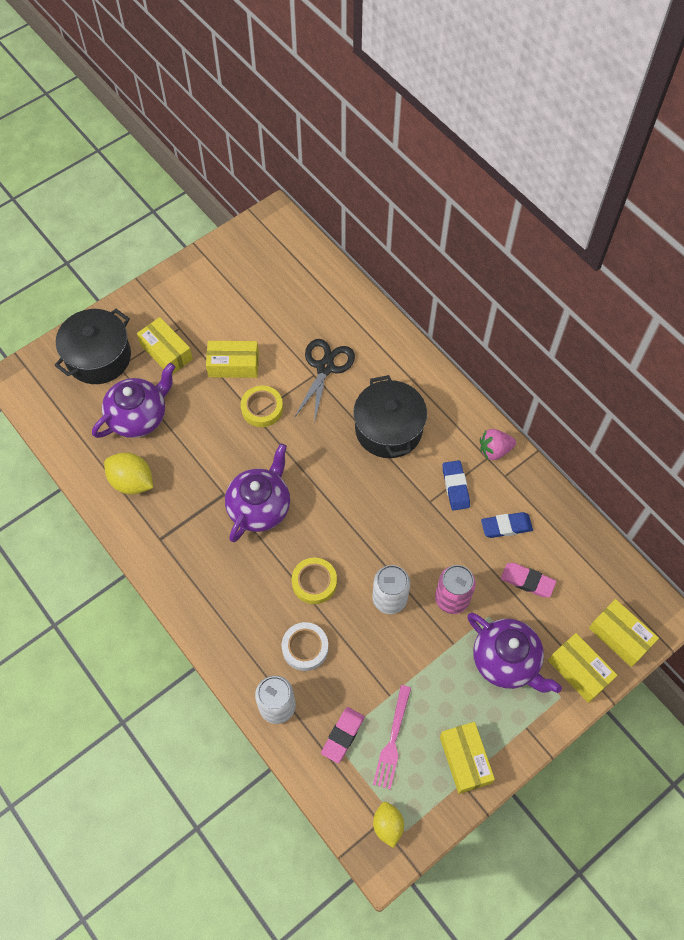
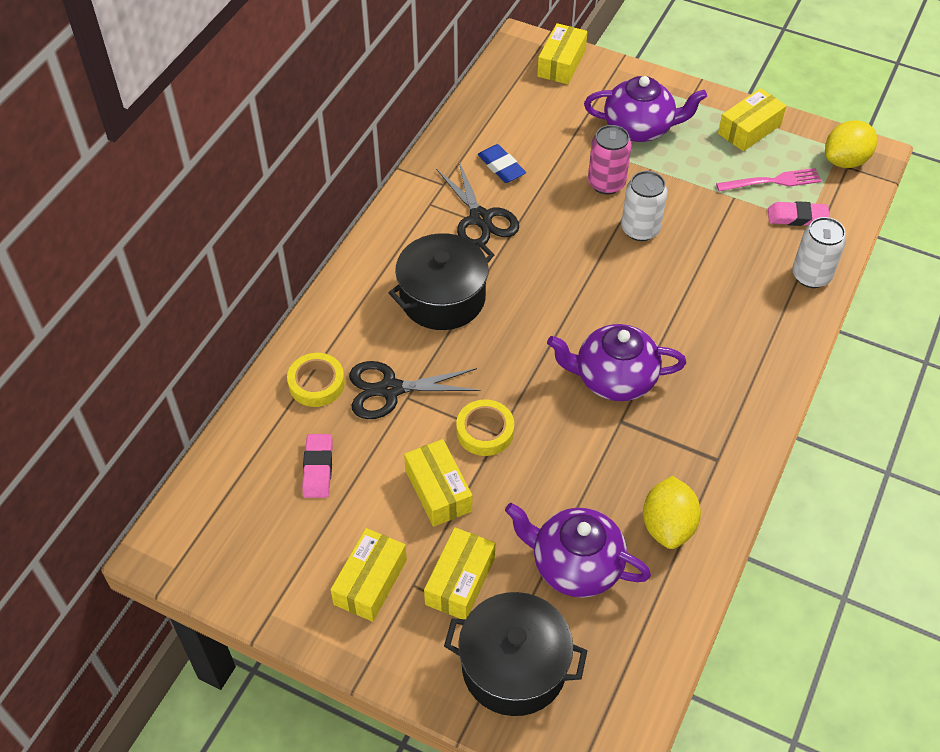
camera: 115 degrees left, 10 degrees down
white tape [282,622,328,671] -> none
yellow tape [292,558,337,604] -> yellow tape moved to [287,353,345,407]
yellow lemon [373,802,404,848] -> yellow lemon [825,120,877,168], size x1.51
blue eraser [443,460,470,511] -> black scissors [436,162,519,248]
purple teapot [467,613,562,693] -> purple teapot turned 75 degrees clockwise [584,76,707,142]
pink strawberry [480,429,516,460] -> none
pink eraser [501,563,556,597] -> pink eraser moved to [302,434,333,498]
yellow box [548,633,617,703] -> yellow box moved to [331,528,407,622]

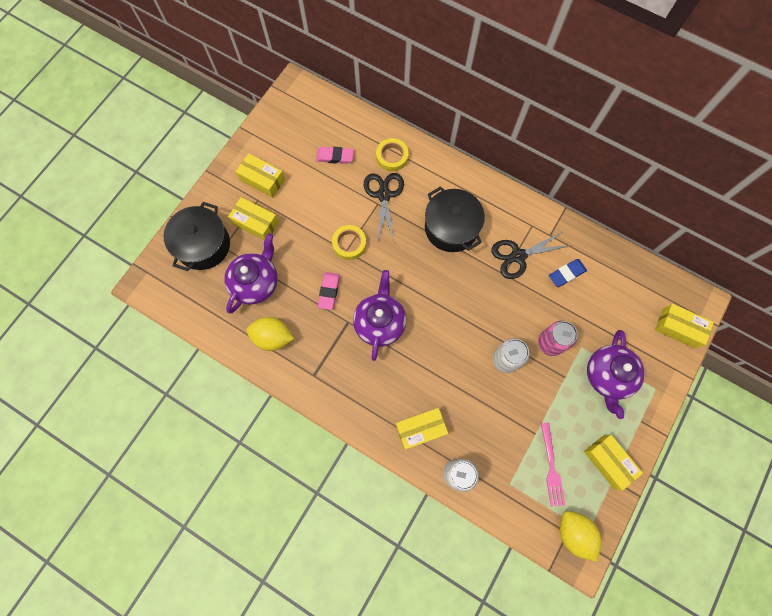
camera: 95 degrees right, 20 degrees up
yellow box [404,439,472,527] -> yellow box moved to [396,408,448,450]
pink eraser [768,201,830,226] -> pink eraser moved to [318,272,340,310]

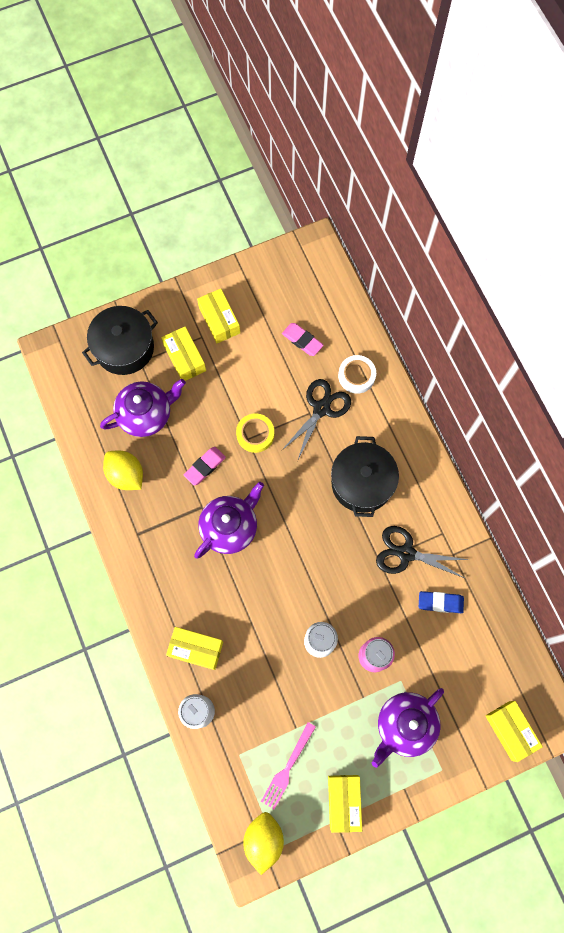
camera: 35 degrees right, 0 degrees up
yellow tape [376,138,409,171] -> white tape [338,355,376,394]

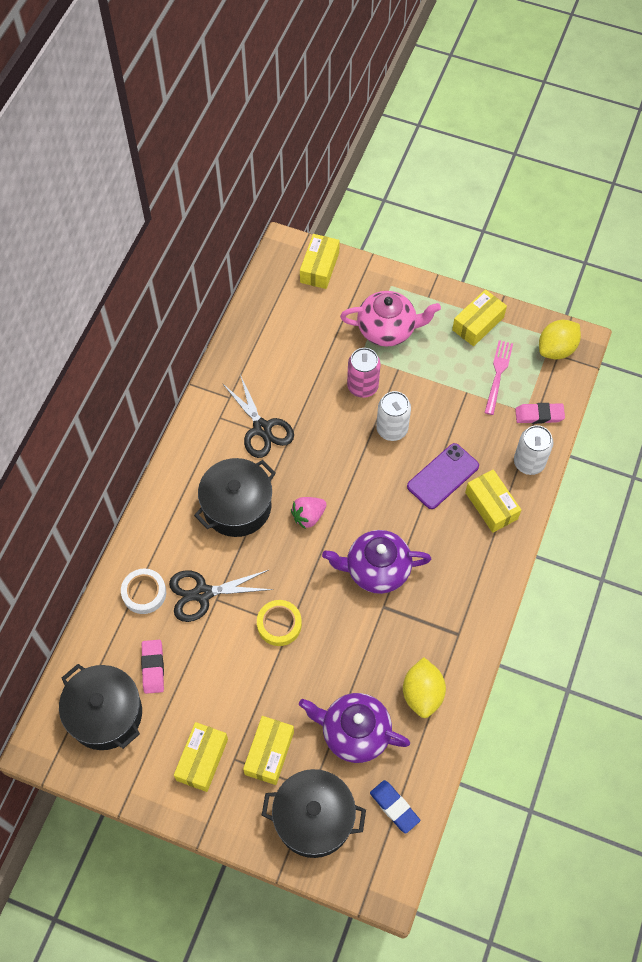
camera: 135 degrees left, 10 degrees down
pink eraser [184,447,226,486] -> pink eraser moved to [515,403,565,424]
pink fork [261,722,316,809] -> pink fork turned 60 degrees counterclockwise [484,340,513,415]
purple teapot [372,688,444,768] -> pink teapot [340,291,441,347]
blue eraser [419,591,464,613] -> blue eraser moved to [370,780,420,834]
none -> black pot [59,664,142,750]
none -> pink strawberry [291,497,327,529]
none -> purple phone [407,443,479,509]

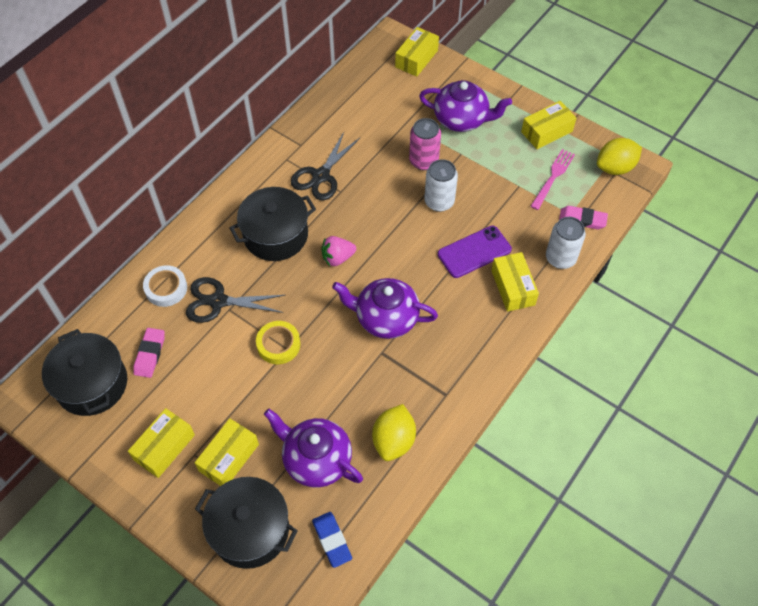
camera: 15 degrees right, 5 degrees down
black scissors [222,374,294,458] -> black scissors turned 45 degrees clockwise [291,132,360,200]
pink teapot [340,291,441,347] -> purple teapot [419,80,512,132]

